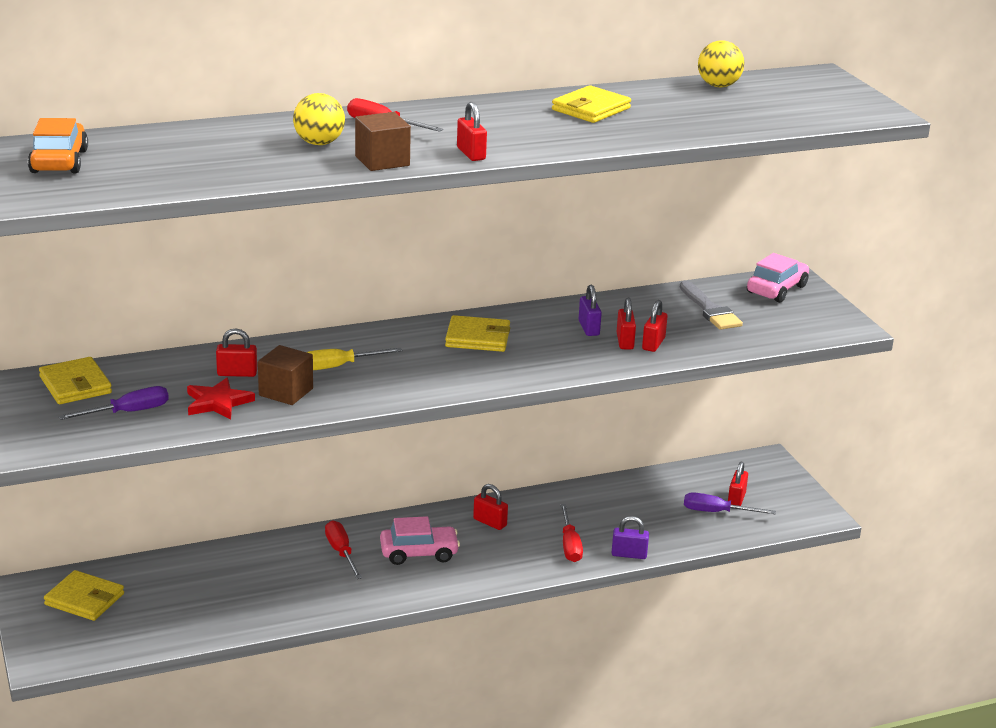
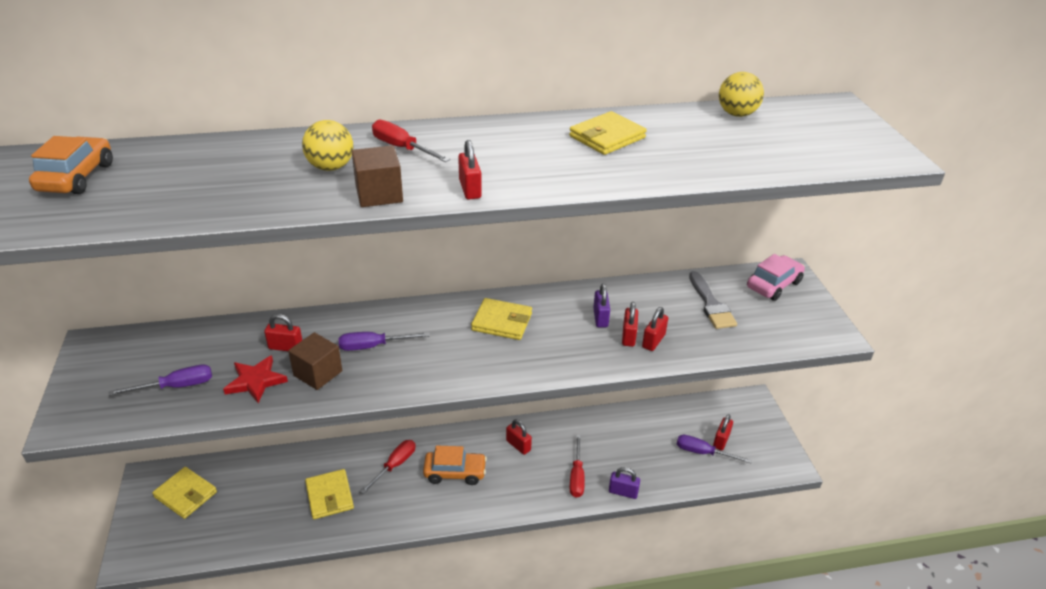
camera: 10 degrees right, 10 degrees up
yellow wallet [39,357,112,404] -> yellow wallet moved to [305,469,354,519]
yellow screwdriver [307,348,403,370] -> purple screwdriver [339,332,430,351]
red screwdriver [325,520,362,579] -> red screwdriver turned 45 degrees clockwise [360,440,416,494]
pink car [380,516,460,565] -> orange car [423,445,487,485]

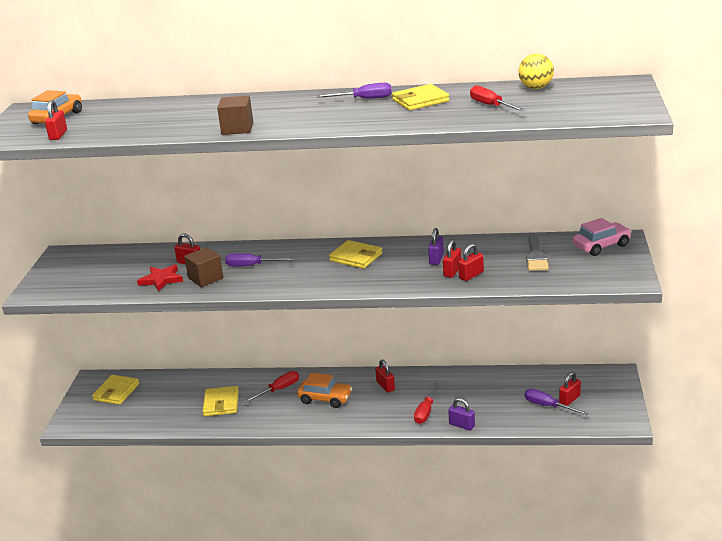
camera: 20 degrees right, 10 degrees down
purple screwdriver [109,365,212,396] -> purple screwdriver moved to [317,83,392,99]
yellow wallet [152,467,217,519] -> yellow wallet turned 60 degrees clockwise [92,375,139,405]
yellow ball [302,120,354,171] -> none
red screwdriver [372,120,450,162] -> red screwdriver moved to [470,85,526,111]
red padlock [458,140,482,200] -> red padlock moved to [45,100,67,140]

